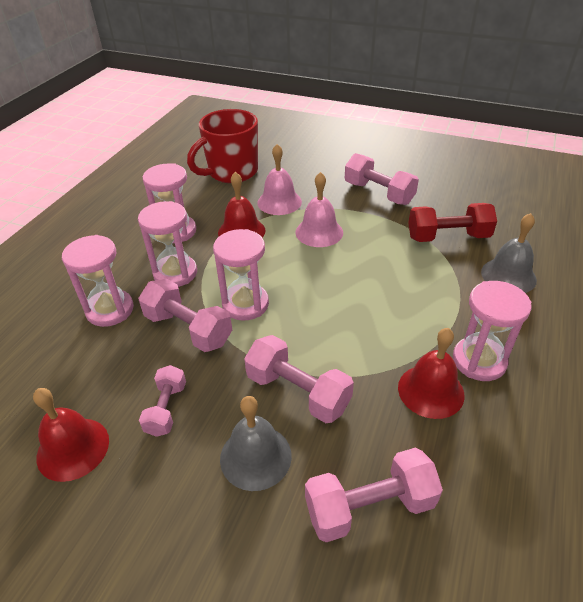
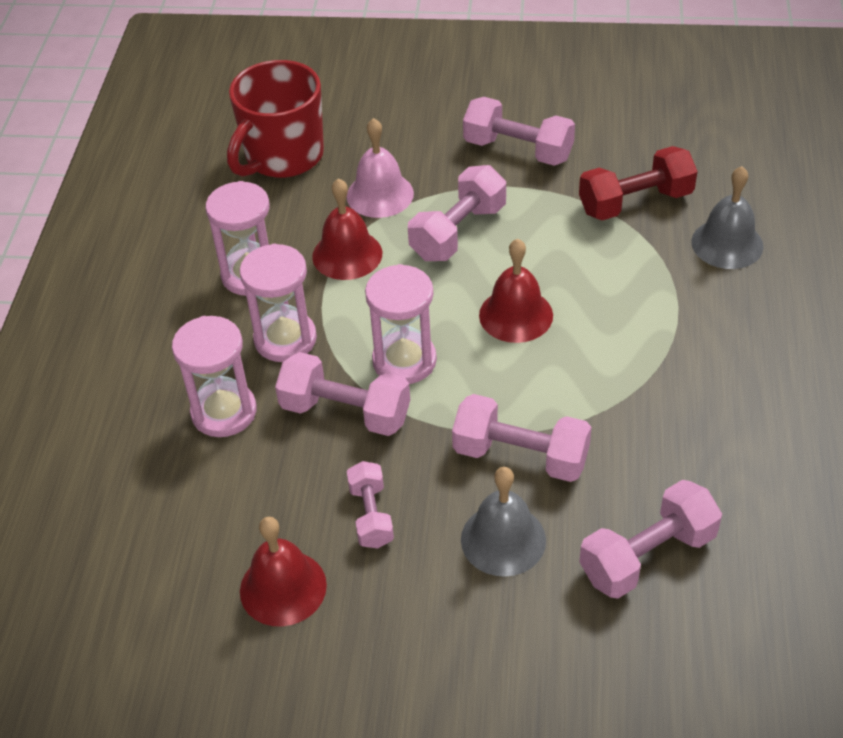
camera: 15 degrees left, 5 degrees up
pink bell [296,172,343,247] -> pink dumbbell [408,165,506,261]
red bell [398,328,465,419] -> red bell moved to [479,238,553,343]
pink hourglass [453,281,532,381] -> none

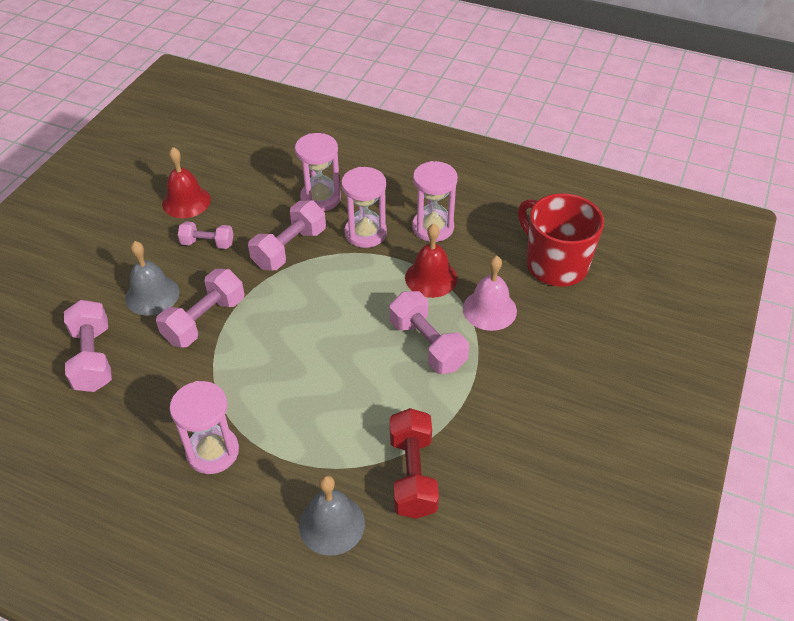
camera: 105 degrees right, 0 degrees up
pink hourglass [365,264,437,384] -> pink hourglass moved to [170,381,239,474]
pink dumbbell [463,97,575,166] -> none
red bell [479,238,553,343] -> none

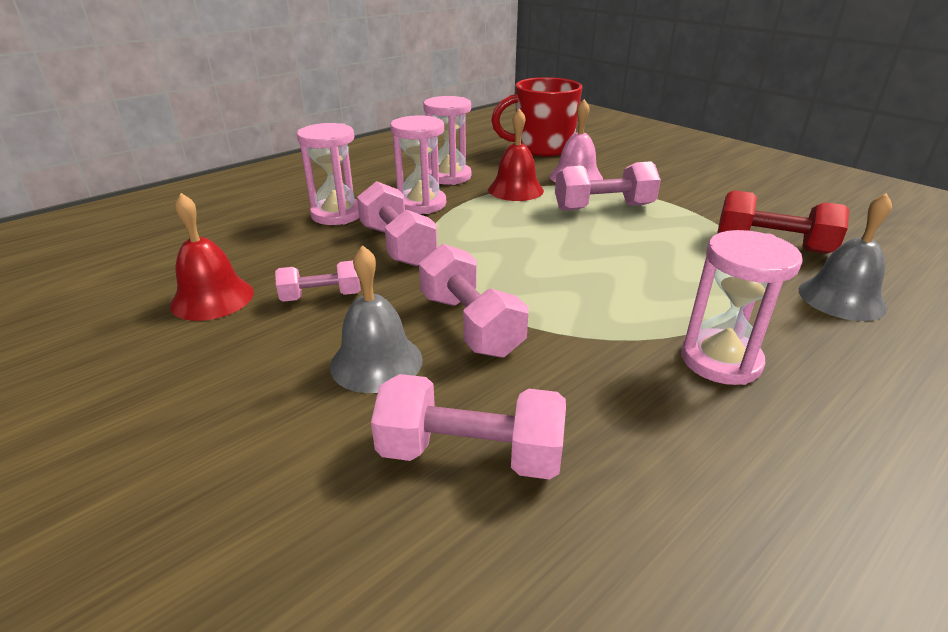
camera: 65 degrees left, 15 degrees down
pink dumbbell [178,222,233,249] -> pink dumbbell turned 45 degrees clockwise [275,261,361,302]

